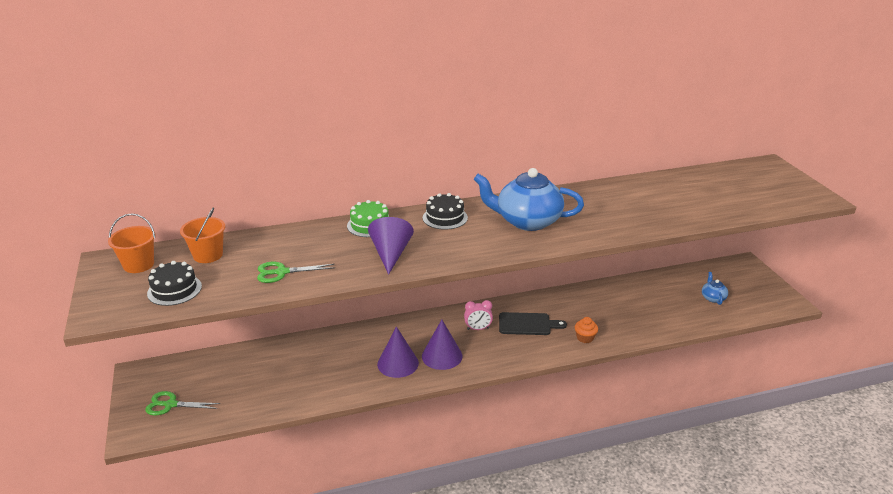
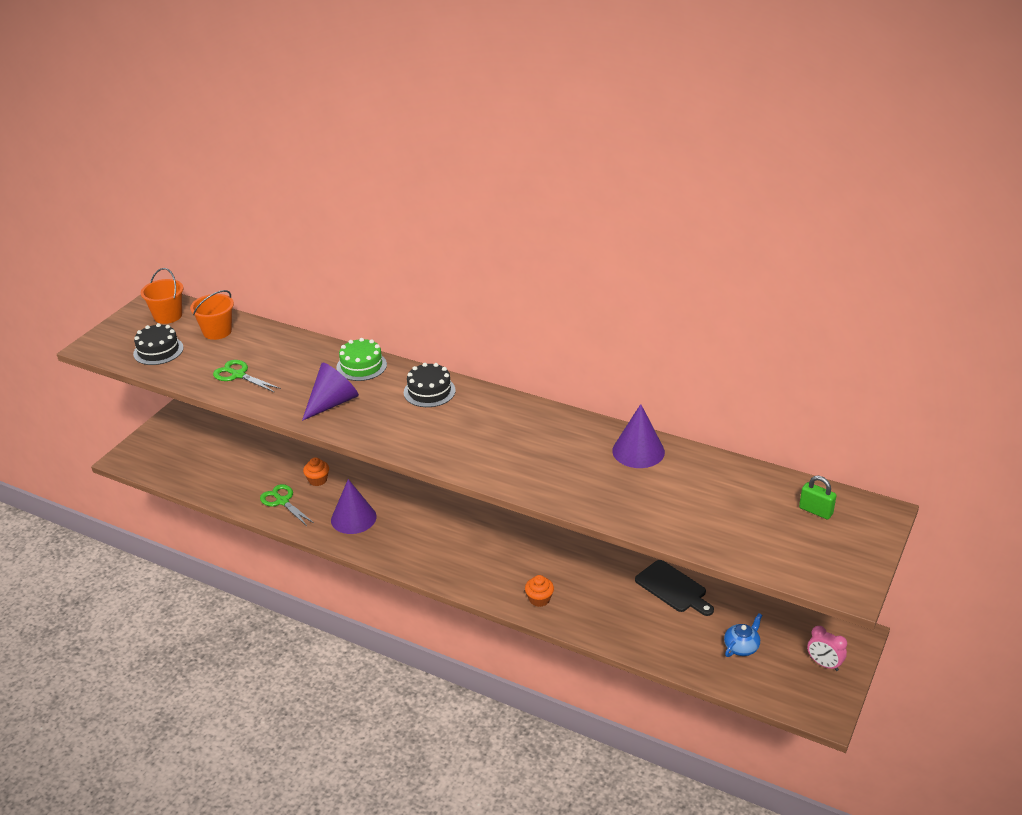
camera: 45 degrees right, 5 degrees up
green scissors [145,391,220,416] -> green scissors moved to [260,484,314,526]
purple cone [422,320,462,370] -> purple cone moved to [612,404,665,468]
pink clock [464,300,493,330] -> pink clock moved to [807,626,847,671]
blue teapot [474,168,584,231] -> none
black cutting board [499,312,567,335] -> black cutting board moved to [635,560,714,616]
none -> orange cupcake [303,457,329,486]
none -> green padlock [799,476,837,520]

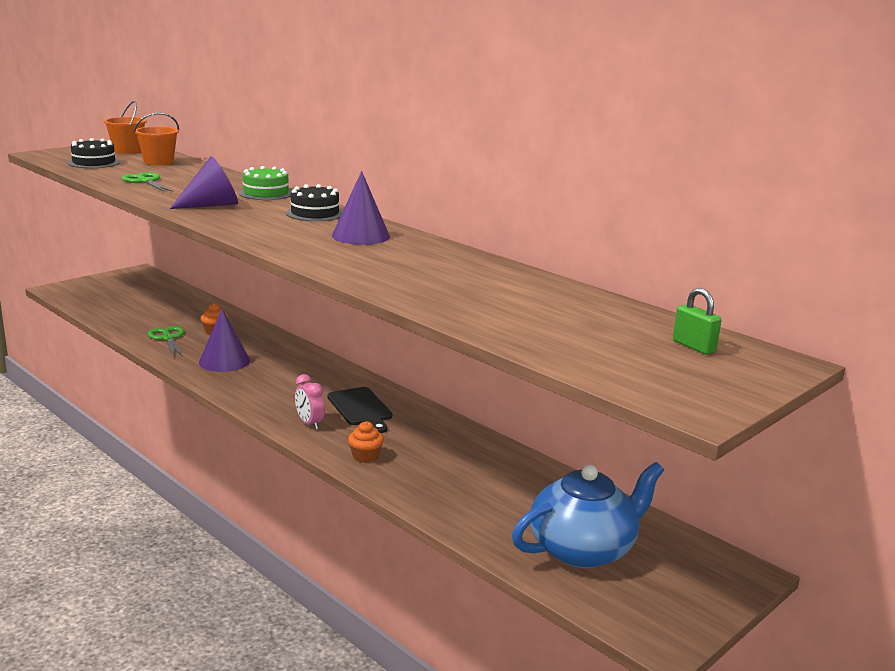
camera: 15 degrees right, 15 degrees down
purple cone [612,404,665,468] -> purple cone moved to [332,171,390,245]
black cutting board [635,560,714,616] -> black cutting board moved to [327,387,392,433]
blue teapot [724,613,762,657] -> blue teapot [512,462,664,568], size x2.22
pink clock [807,626,847,671] -> pink clock moved to [295,374,325,430]

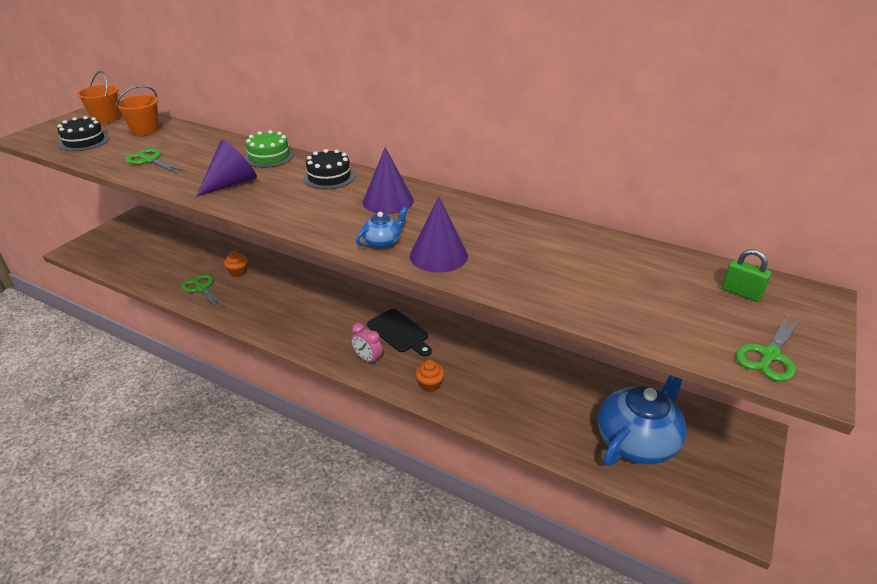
camera: 15 degrees left, 15 degrees up
purple cone [199,309,250,372] -> purple cone moved to [410,197,468,273]
none -> blue teapot [356,207,408,249]
none -> green scissors [736,313,802,382]

